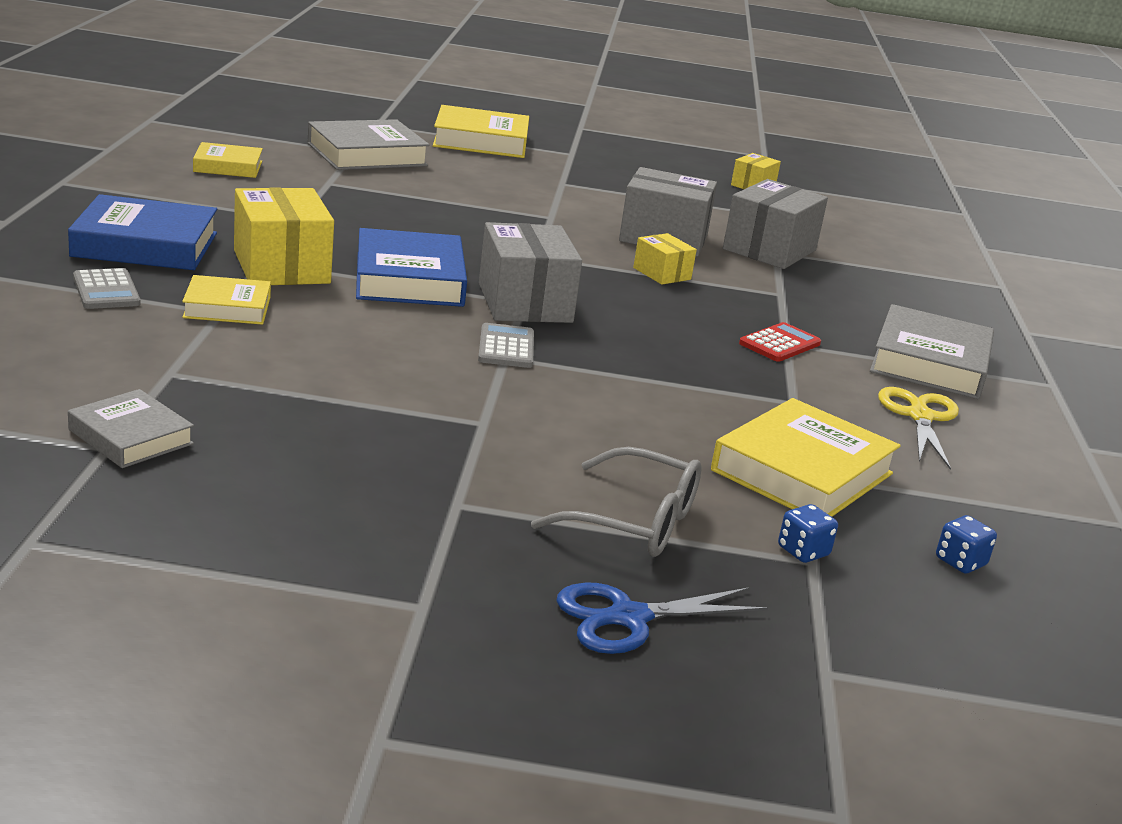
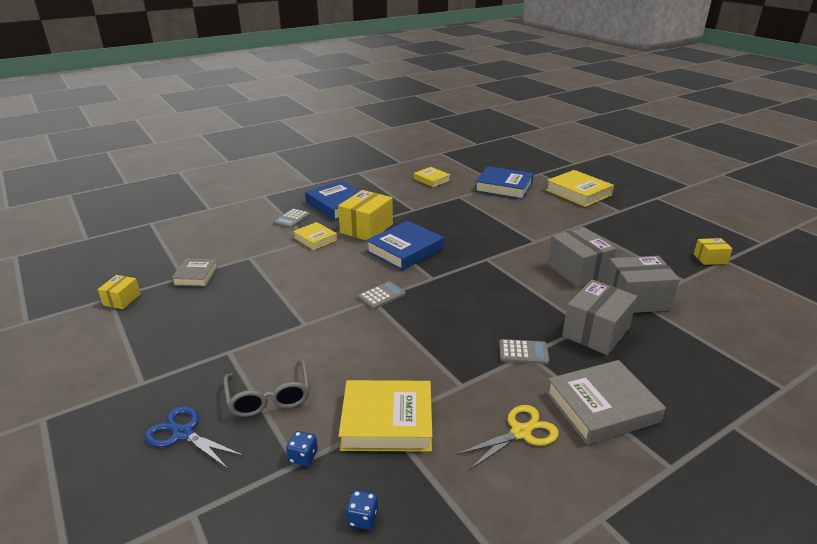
camera: 55 degrees right, 5 degrees up
grey book [307,119,430,170] -> blue book [475,166,534,200]
grey box [479,222,582,323] -> grey box moved to [562,280,637,355]
yellow box [633,233,697,284] -> yellow box moved to [98,275,141,309]
red calculator [739,322,821,362] -> grey calculator [499,339,549,364]

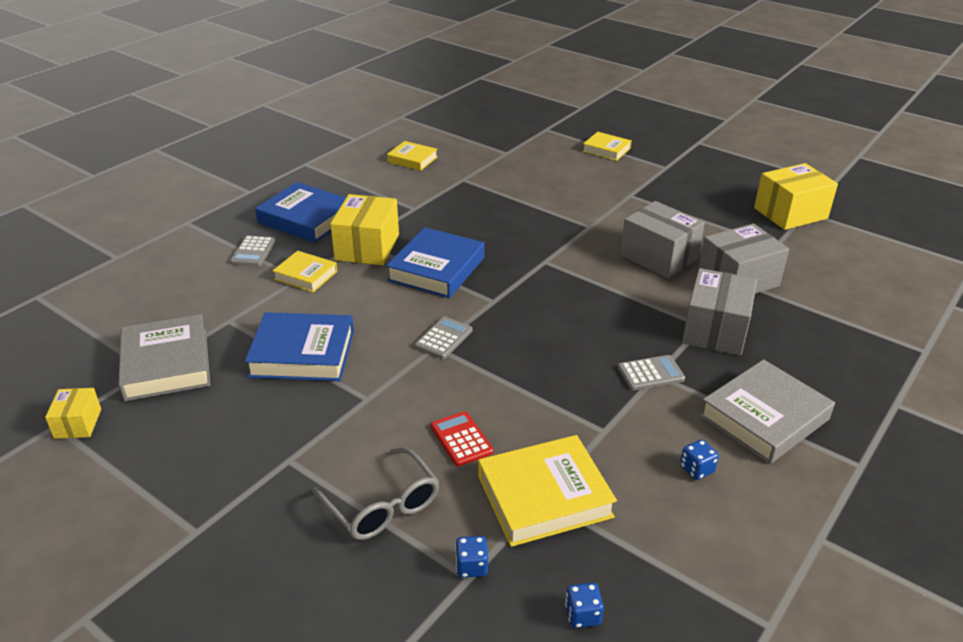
camera: 20 degrees left, 5 degrees up
blue scissors [145,406,244,470] -> none
grey book [171,259,218,287] -> grey book [118,314,210,401], size x1.68
yellow scissors [456,405,559,470] -> blue dice [680,440,719,480]
blue book [475,166,534,200] -> blue book moved to [245,312,354,381]
yellow book [546,170,614,207] -> yellow book [582,132,632,161], size x0.59
yellow box [694,238,733,265] -> yellow box [754,163,838,230], size x1.87
none -> red calculator [431,411,493,466]

